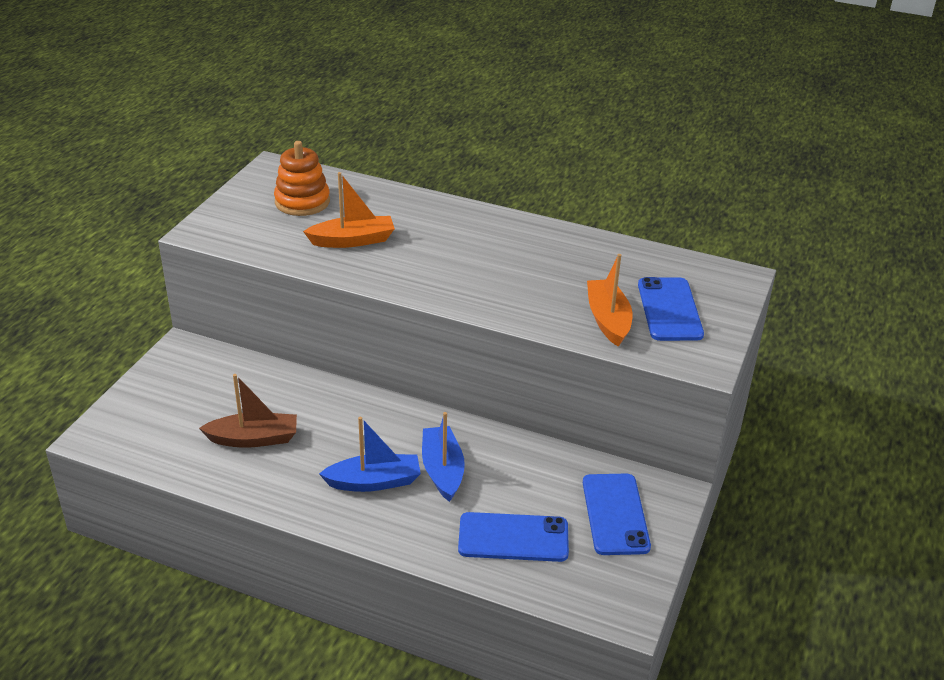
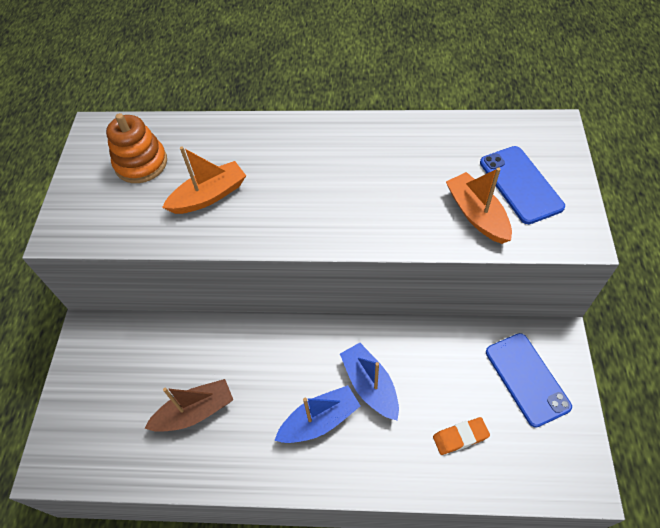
camera: 15 degrees left, 20 degrees up
blue phone [458,512,569,562] -> orange eraser [433,417,490,455]

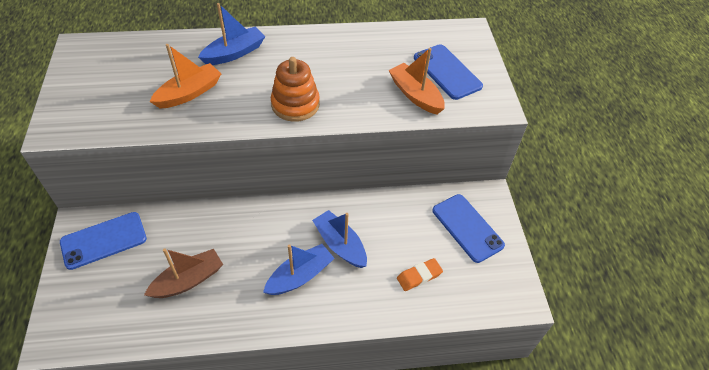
camera: 15 degrees left, 5 degrees down
orange stacking toy [106,113,167,183] -> orange stacking toy moved to [271,57,320,122]
none -> blue phone [60,212,147,270]
none -> blue boat [198,3,266,65]

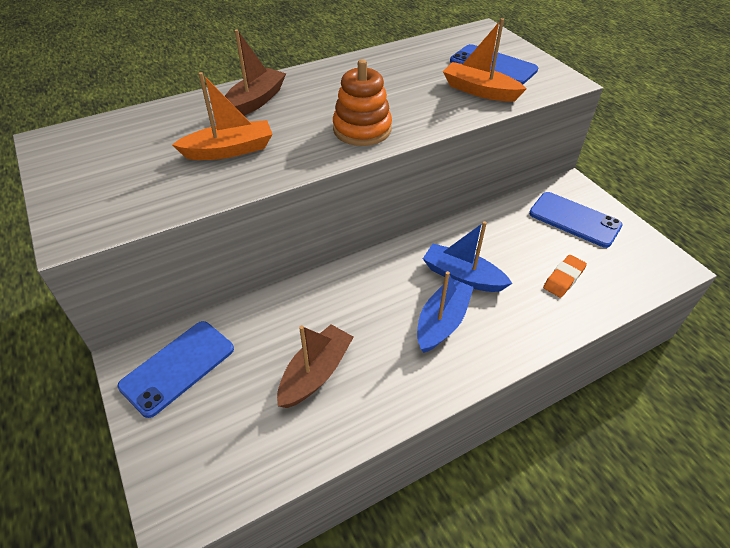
camera: 20 degrees left, 5 degrees down
orange boat [149,44,221,109] -> orange boat turned 45 degrees clockwise [172,72,273,160]
blue boat [198,3,266,65] -> brown boat [225,30,286,116]

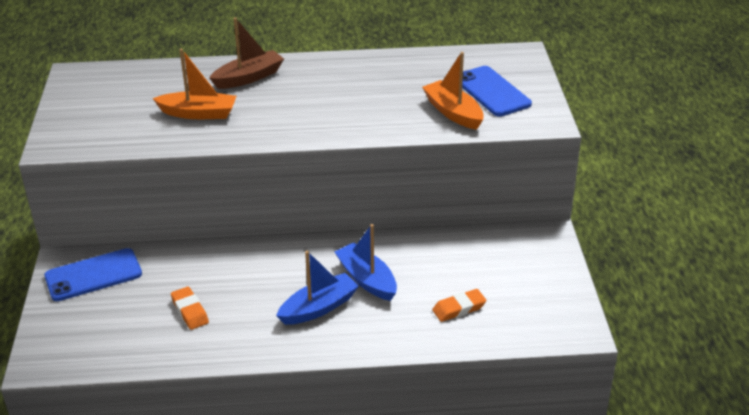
camera: 25 degrees right, 10 degrees down
brown boat [277,324,354,408] -> orange eraser [171,286,209,330]
orange stacking toy [333,59,392,146] -> none
blue phone [529,192,623,248] -> none

